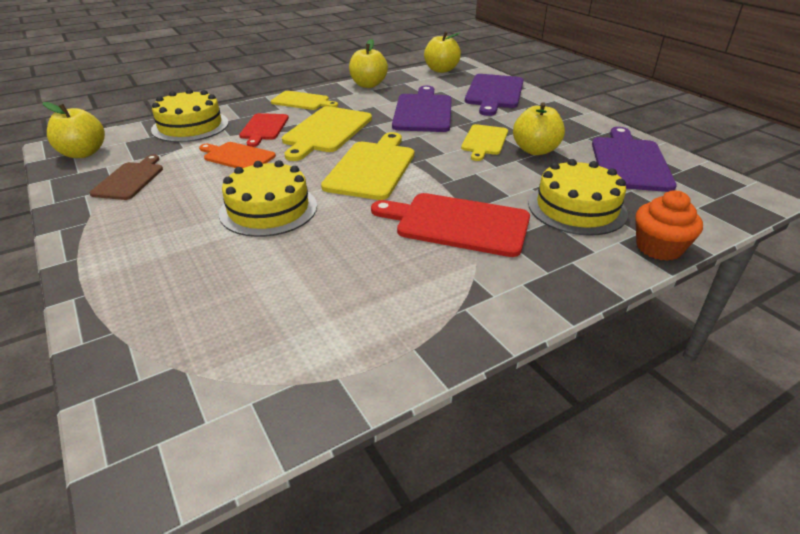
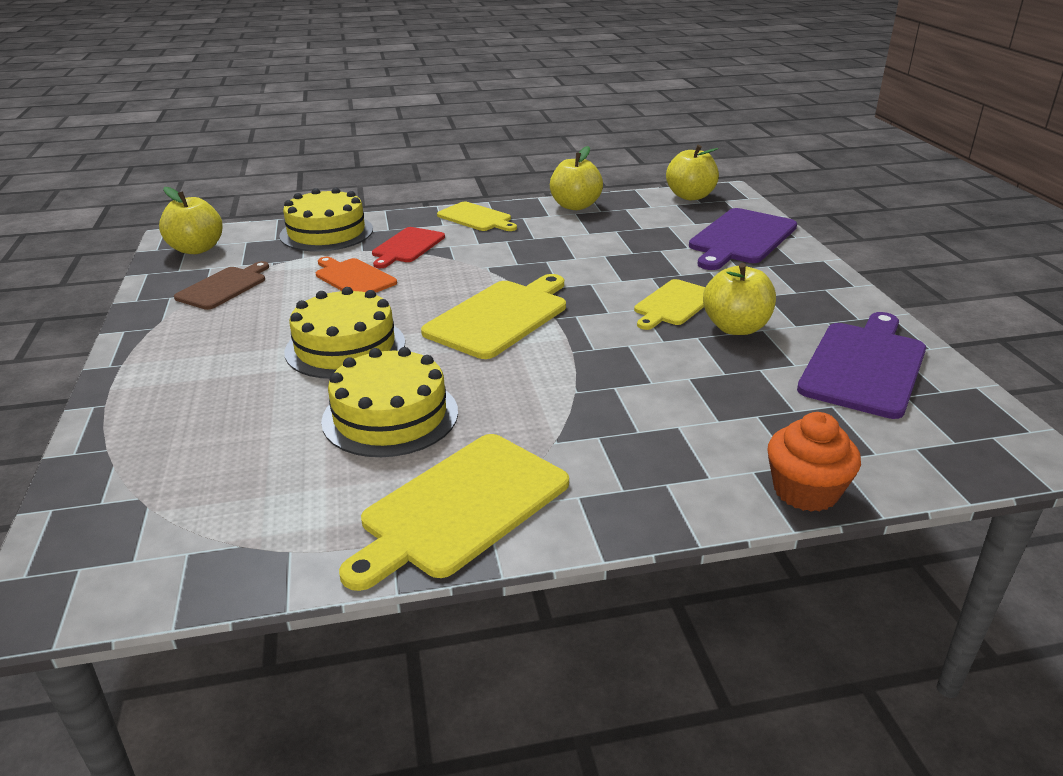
camera: 20 degrees right, 5 degrees down
yellow cutting board [282,106,372,161] -> yellow cutting board moved to [339,434,569,591]
red cutting board [371,193,530,257] -> none
purple cutting board [392,86,452,132] -> none
yellow cake [528,159,628,236] -> yellow cake moved to [321,347,458,457]

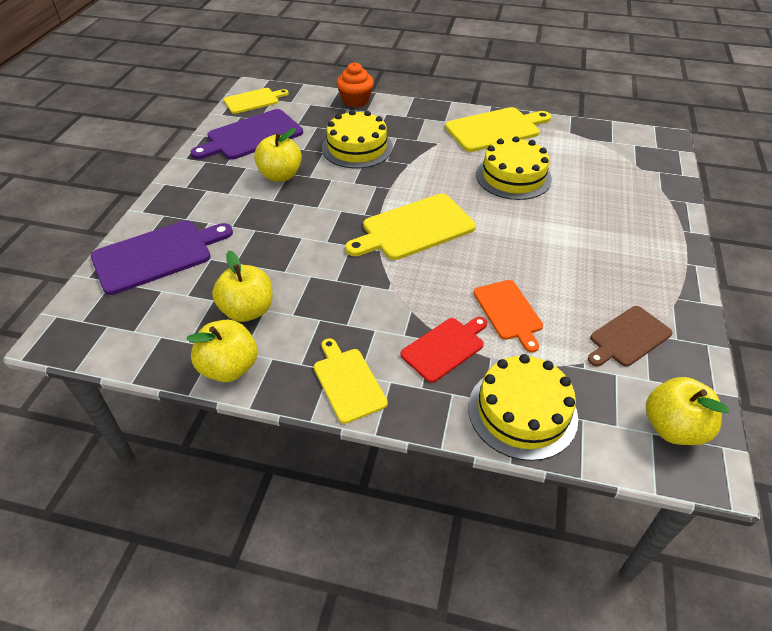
camera: 155 degrees left, 15 degrees up
yellow cake [284,287,405,379] -> yellow cake moved to [322,110,393,168]
yellow cutting board [634,279,705,330] -> yellow cutting board moved to [224,88,289,114]
yellow apple [666,145,719,200] -> yellow apple moved to [212,251,272,322]

